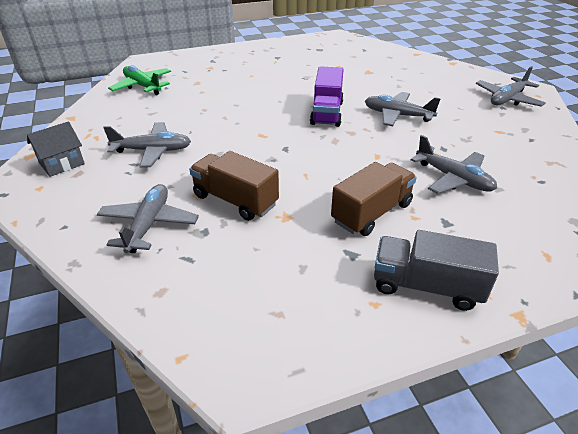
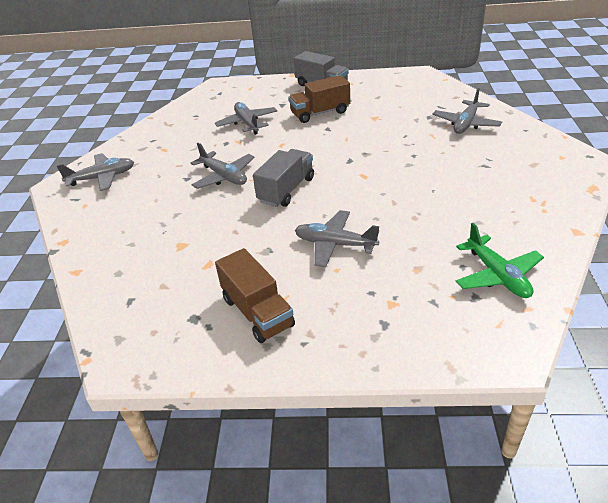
camera: 155 degrees left, 0 degrees up
grey house [27,121,85,177] -> none
grey plane [103,122,191,168] -> grey plane moved to [295,210,379,267]
brown truck [189,151,279,221] -> brown truck moved to [215,248,295,343]
purple truck [310,66,344,127] -> grey truck [253,149,314,207]

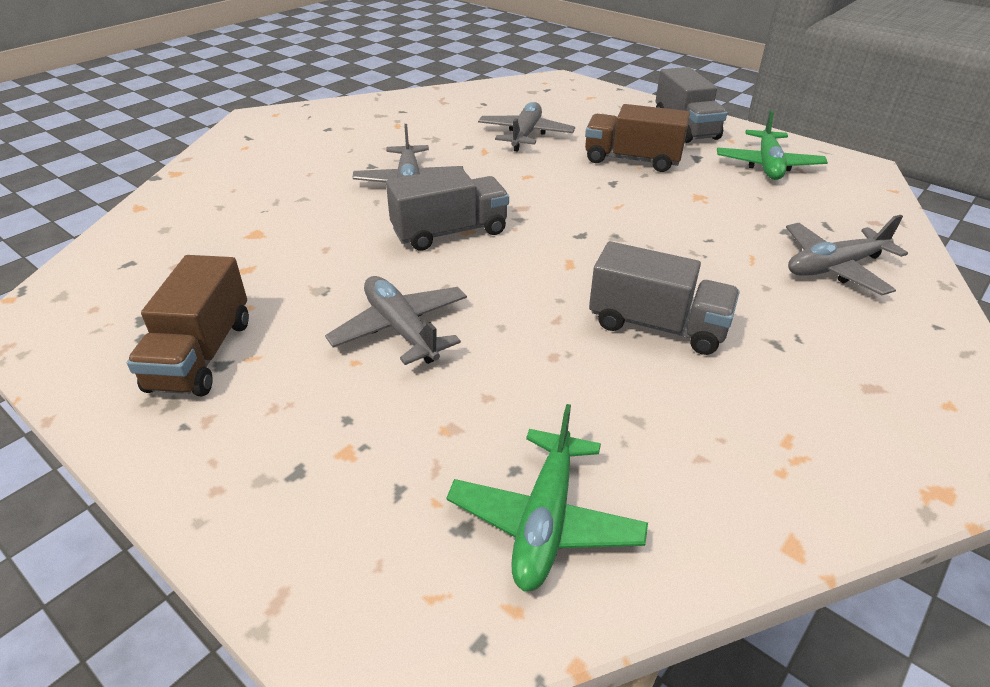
camera: 35 degrees right, 0 degrees up
grey plane [56,153,134,191] -> none
none -> grey truck [589,241,740,355]
none -> green plane [717,110,828,180]

